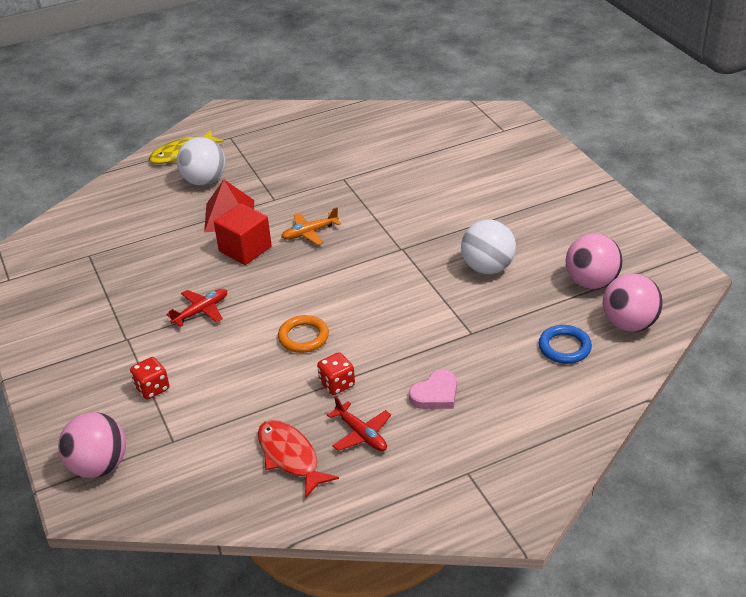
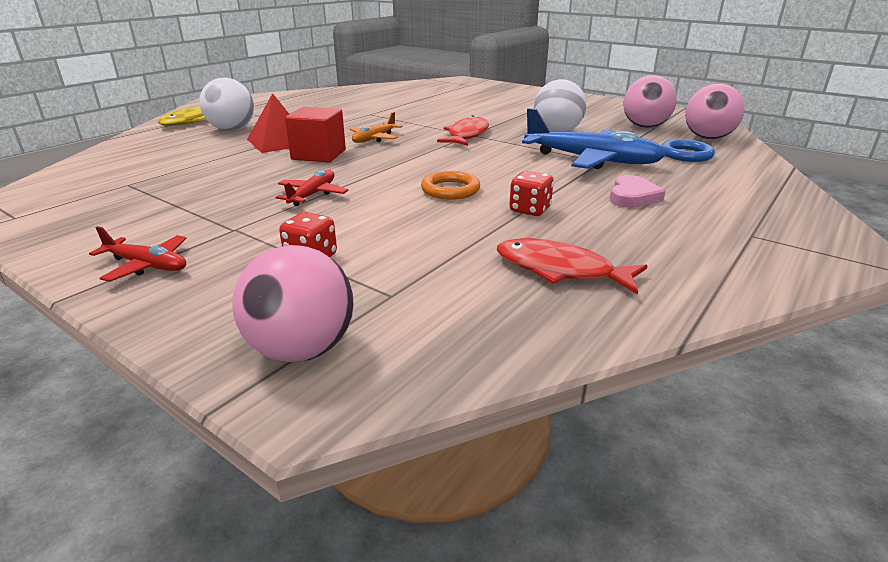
camera: 30 degrees left, 10 degrees down
red plane [327,396,391,451] -> red plane moved to [89,226,187,282]
none -> red fish [437,115,489,146]
none -> blue plane [522,108,666,169]

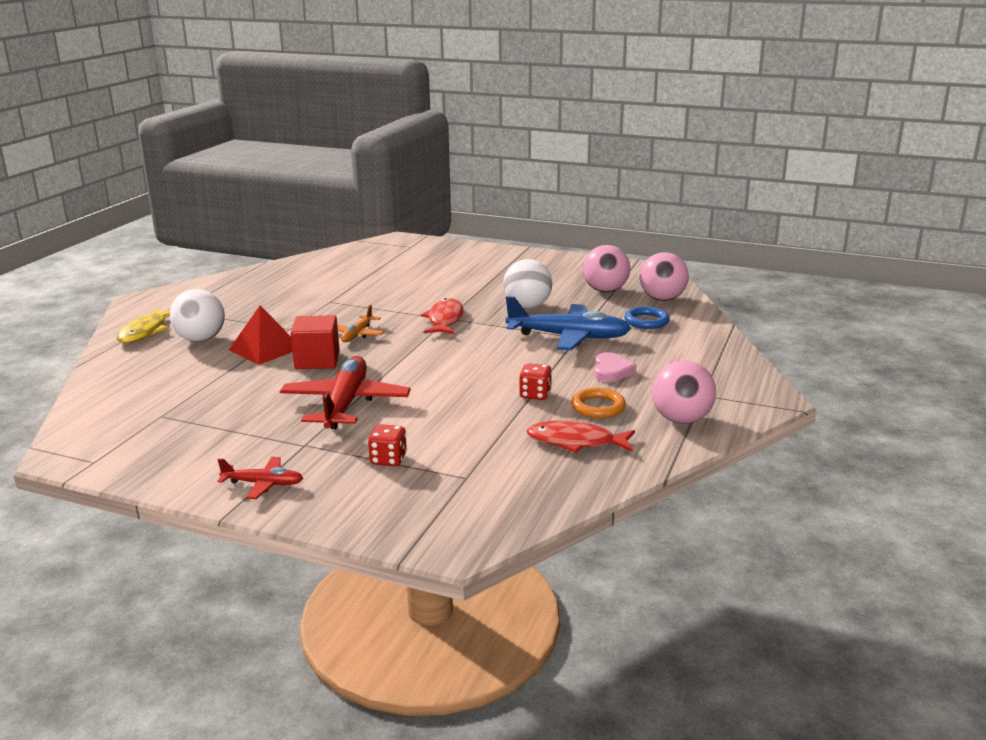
camera: 15 degrees left, 5 degrees down
pink ball [232,245,354,363] -> pink ball moved to [652,360,716,424]
red plane [275,170,348,206] -> red plane [280,356,411,429], size x1.94
orange ring [421,171,480,200] -> orange ring moved to [571,388,626,418]

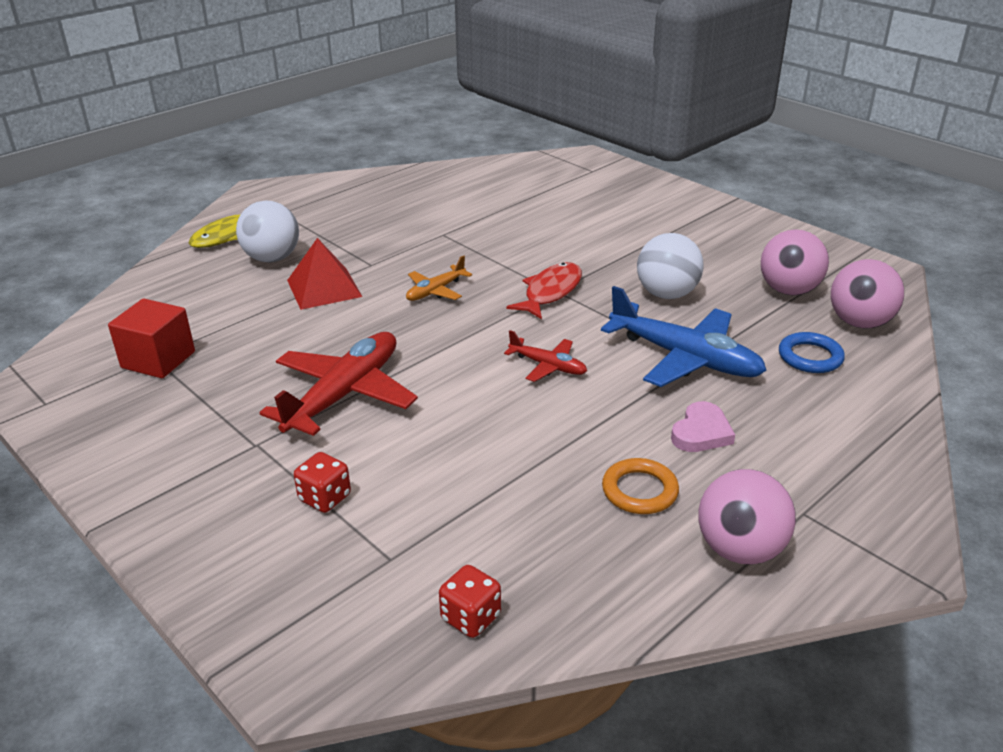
camera: 25 degrees right, 10 degrees up
red plane [217,457,303,499] -> red plane moved to [504,330,587,382]
red cube [291,315,340,369] -> red cube moved to [108,299,195,378]
red dice [519,363,552,400] -> red dice moved to [439,565,501,638]
red fish [526,421,635,453] -> none

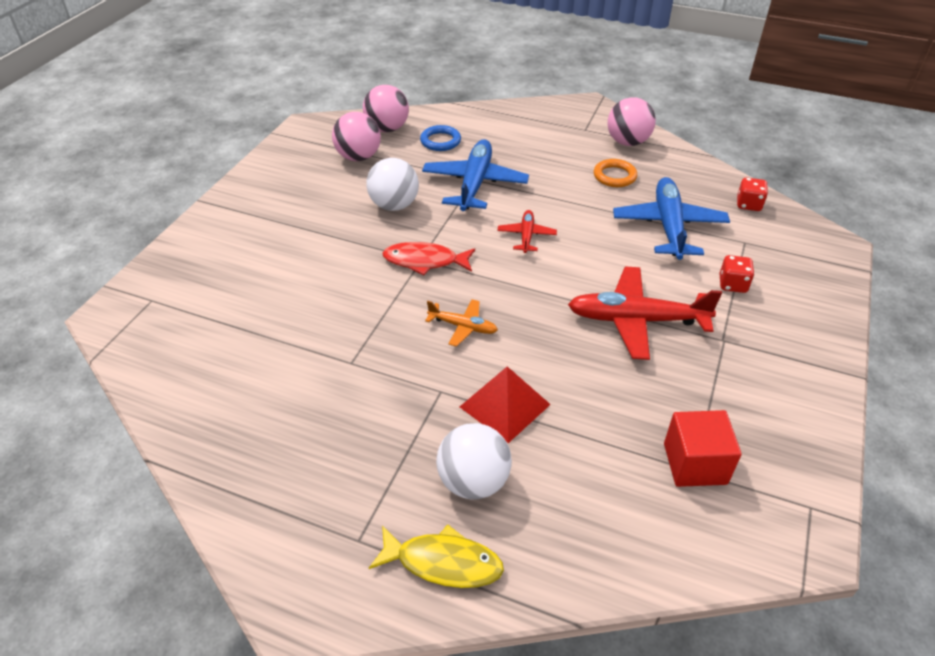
camera: 115 degrees left, 10 degrees up
pink heart [671,401,735,452] -> none
none -> blue plane [613,177,730,260]

